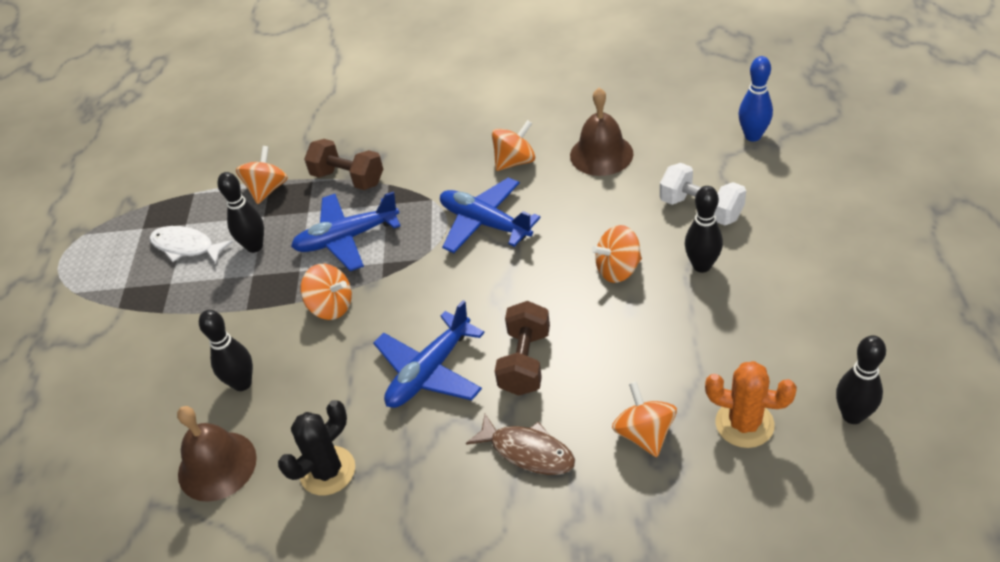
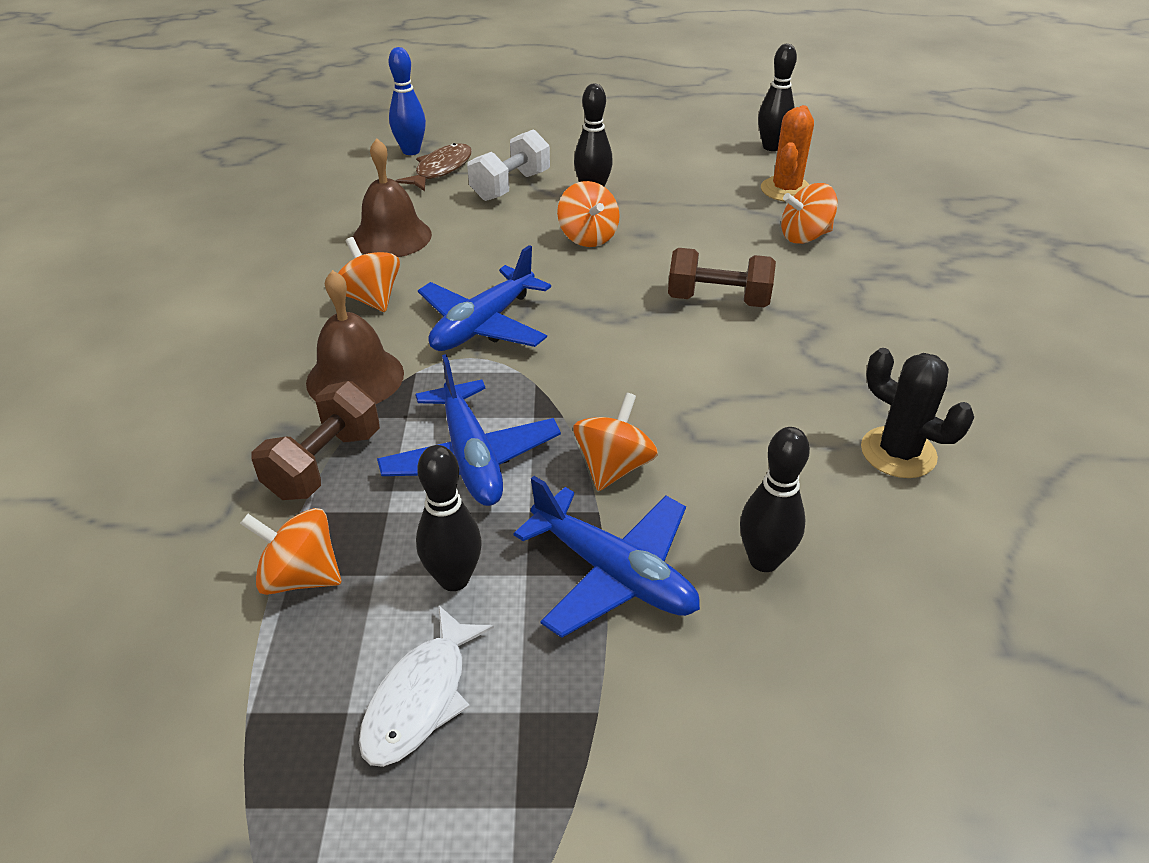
camera: 95 degrees left, 5 degrees down
brown bell [177,406,257,502] -> brown bell moved to [306,270,404,404]
blue plane [373,300,485,408] -> blue plane moved to [513,476,700,638]
brown fish [466,414,575,475] -> brown fish moved to [395,143,472,191]

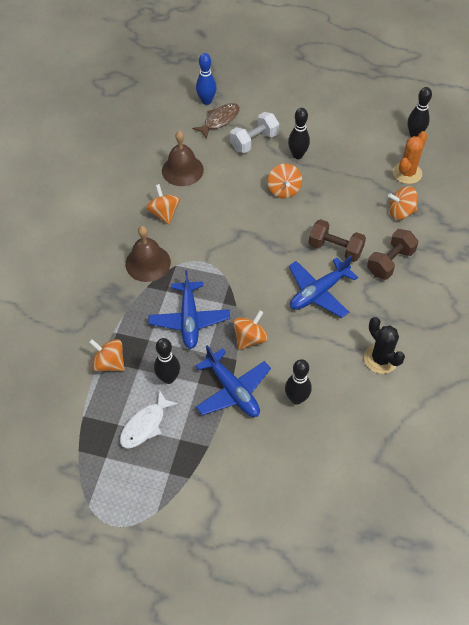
camera: 15 degrees right, 15 degrees up
brown dumbbell [251,381,380,500] -> brown dumbbell moved to [367,229,418,280]
blue plane [418,245,551,351] -> blue plane moved to [289,256,358,318]

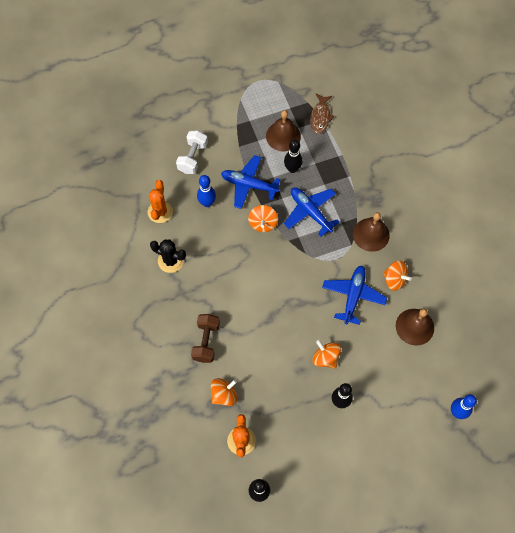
camera: 145 degrees right, 10 degrees up
orange spinning top [89,339,125,372] -> none
white fish [120,390,178,449] -> brown bell [266,110,301,151]
brown fish [192,103,240,139] -> brown fish moved to [310,94,335,134]
white dumbbell [230,112,279,153] -> white dumbbell moved to [176,130,208,174]
black bowling pin [285,359,312,404] -> blue bowling pin [197,175,216,207]
blue plane [289,256,358,318] -> blue plane moved to [322,266,387,325]
brown dumbbell [309,219,366,262] -> none
none -> orange cactus [148,180,173,223]

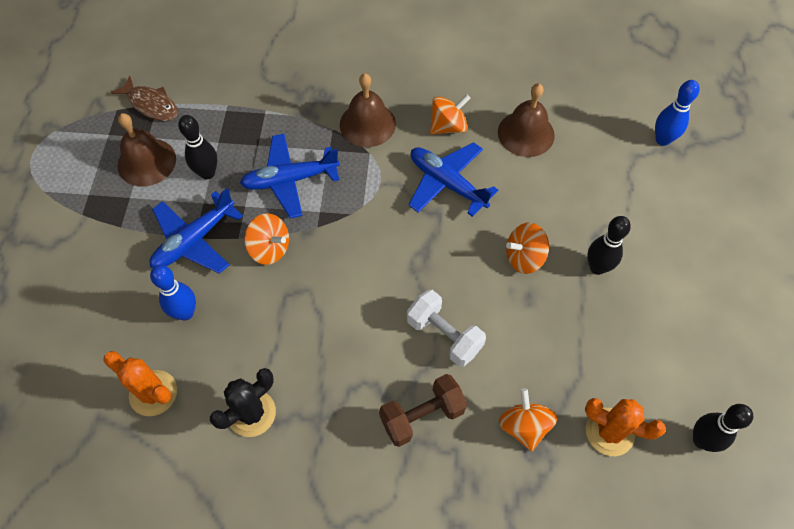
camera: 65 degrees left, 5 degrees down
white dumbbell [176,130,208,174] -> white dumbbell moved to [407,290,486,367]
brown dumbbell [191,314,220,363] -> brown dumbbell turned 60 degrees counterclockwise [379,374,467,447]

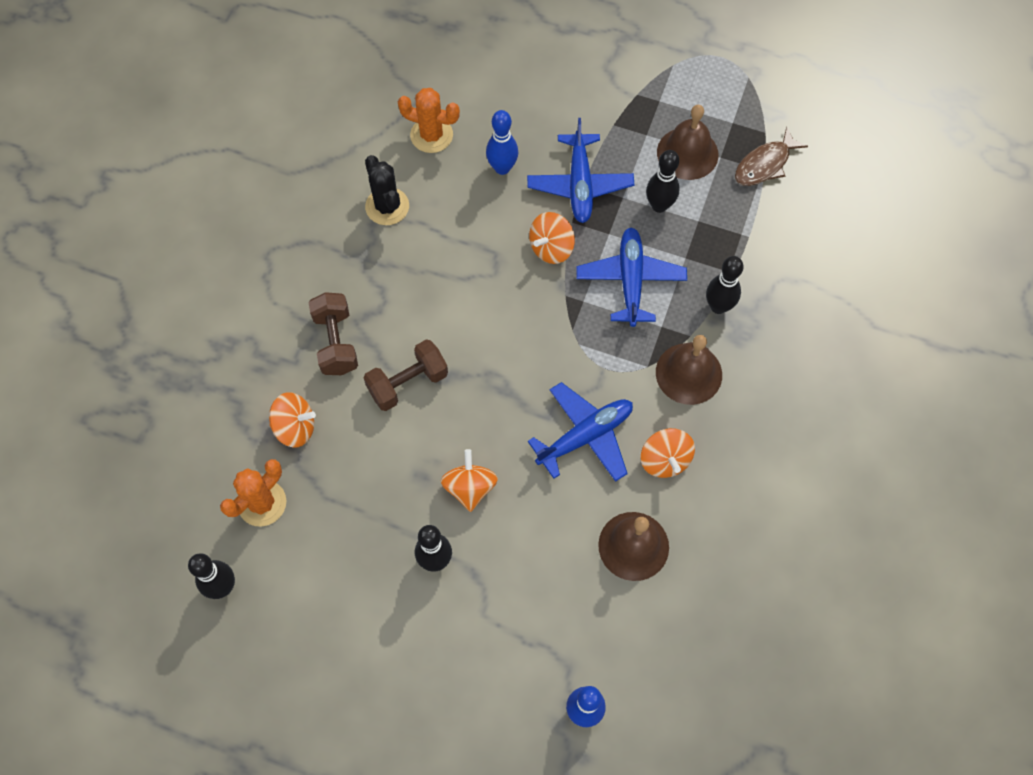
camera: 105 degrees right, 5 degrees up
orange cactus [103,351,177,416] -> orange cactus turned 60 degrees clockwise [398,88,460,153]
blue plane [149,188,243,274] -> blue plane turned 150 degrees counterclockwise [527,118,634,223]
white dumbbell [407,290,486,367] -> brown dumbbell [364,339,448,411]
none -> black bowling pin [706,256,744,314]

